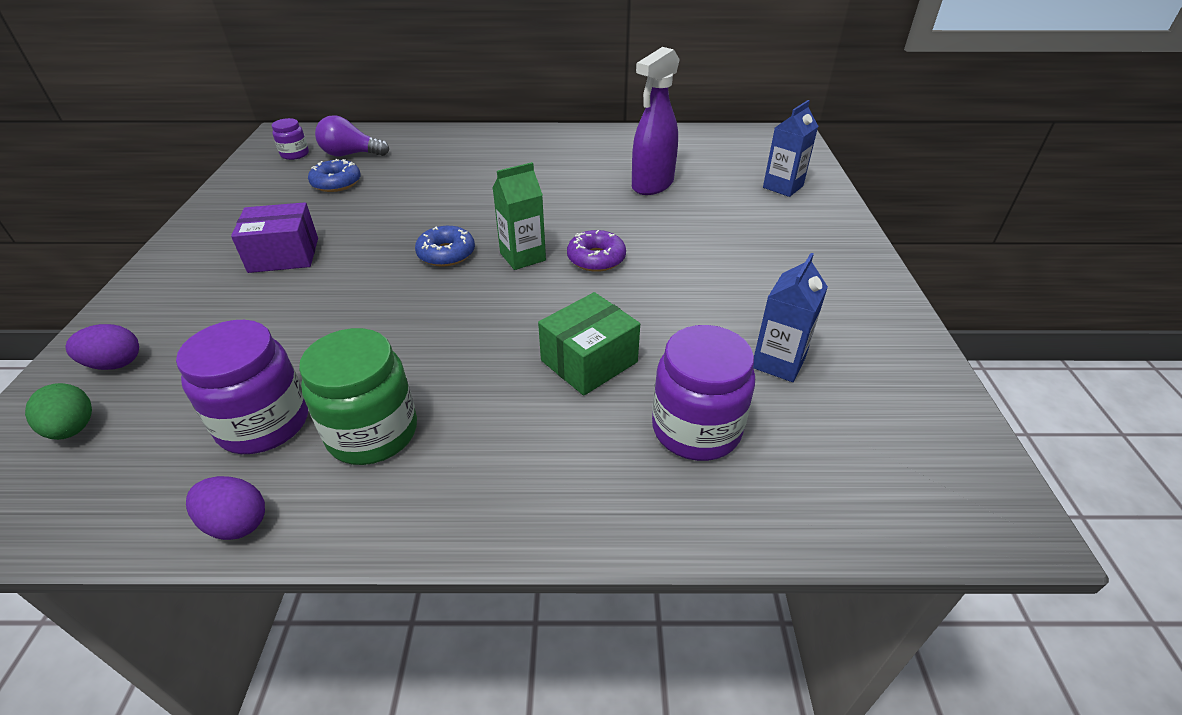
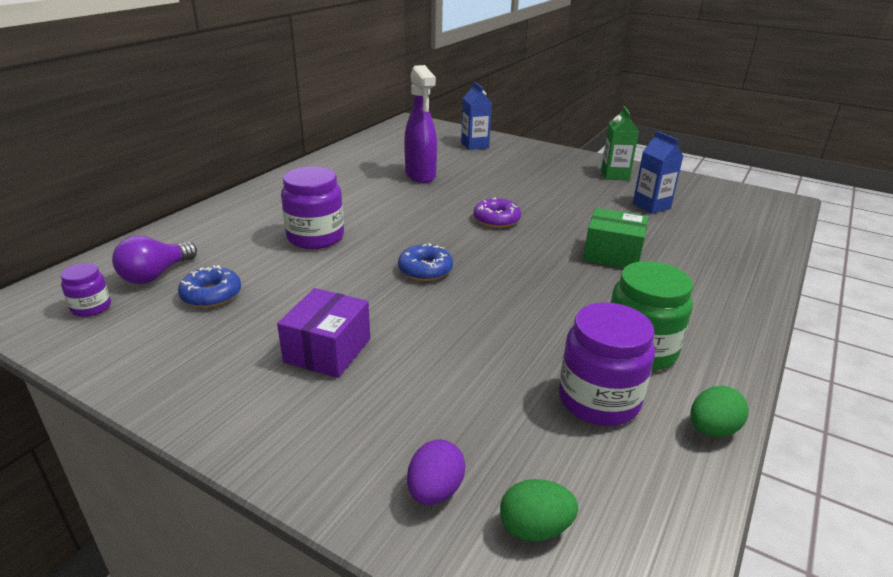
camera: 60 degrees left, 10 degrees down
purple egg [186,476,265,540] -> green egg [690,386,749,437]
green carton [493,162,546,270] -> green carton moved to [601,106,639,180]
green box [538,292,640,396] -> green box turned 60 degrees counterclockwise [583,208,648,268]
purple jar [652,325,755,461] -> purple jar moved to [281,166,344,249]

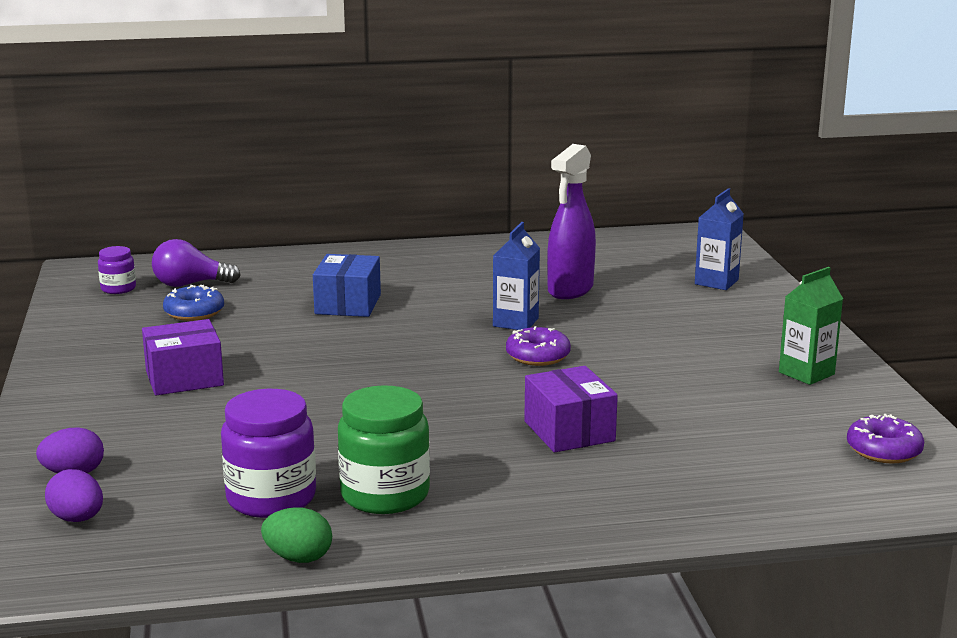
camera: 50 degrees right, 10 degrees down
purple jar [281,166,344,249] -> blue box [313,254,381,317]
blue donut [398,243,453,281] -> none
green egg [500,479,578,542] -> purple egg [45,469,103,522]
green box [583,208,648,268] -> purple box [524,366,618,453]
blue carton [633,131,683,214] -> blue carton moved to [493,222,540,330]
none -> purple donut [847,414,924,463]

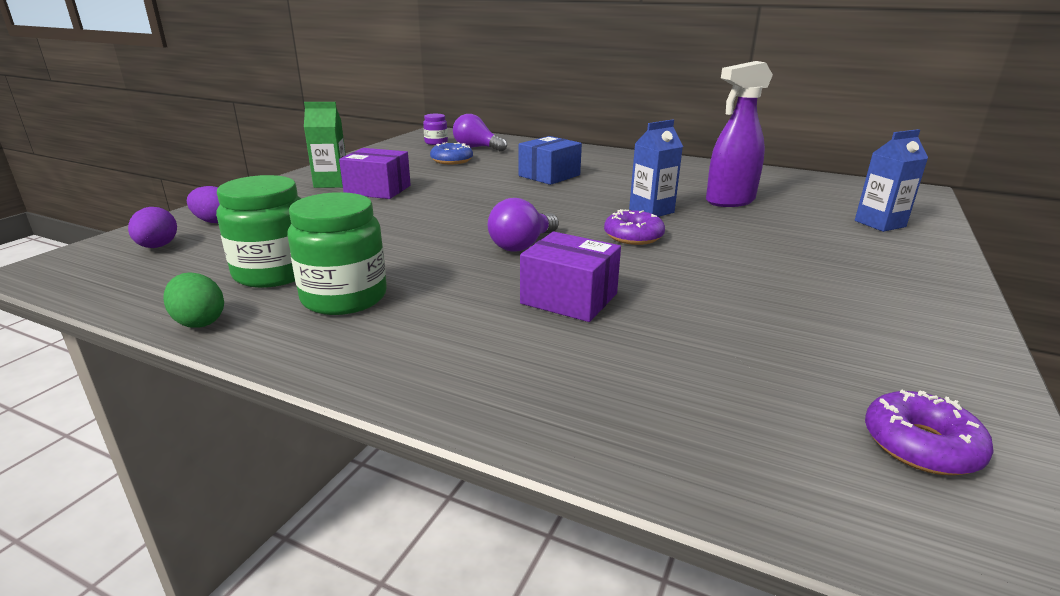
camera: 35 degrees right, 5 degrees up
purple jar [221,389,316,518] -> green jar [216,175,301,288]
purple box [524,366,618,453] -> purple box turned 75 degrees counterclockwise [520,232,621,322]
green carton [779,267,843,385] -> green carton moved to [304,102,346,188]
none -> purple light bulb [488,198,559,252]

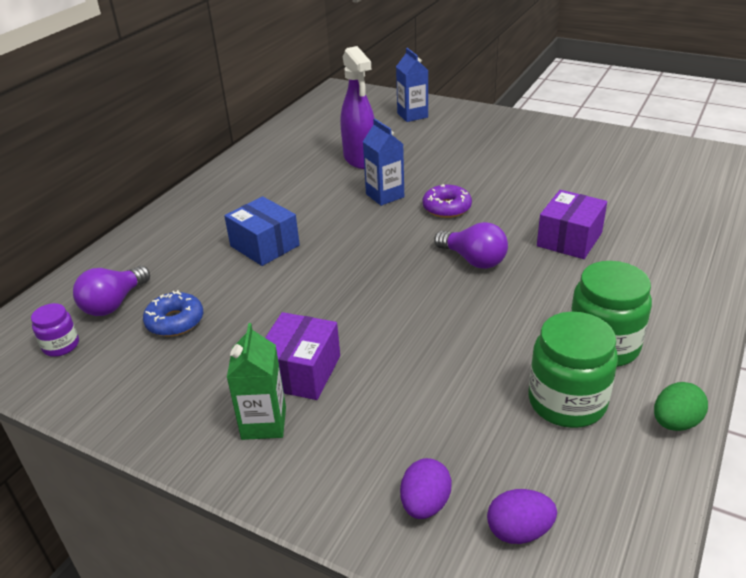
camera: 85 degrees left, 10 degrees up
purple donut [865,390,994,475] -> none

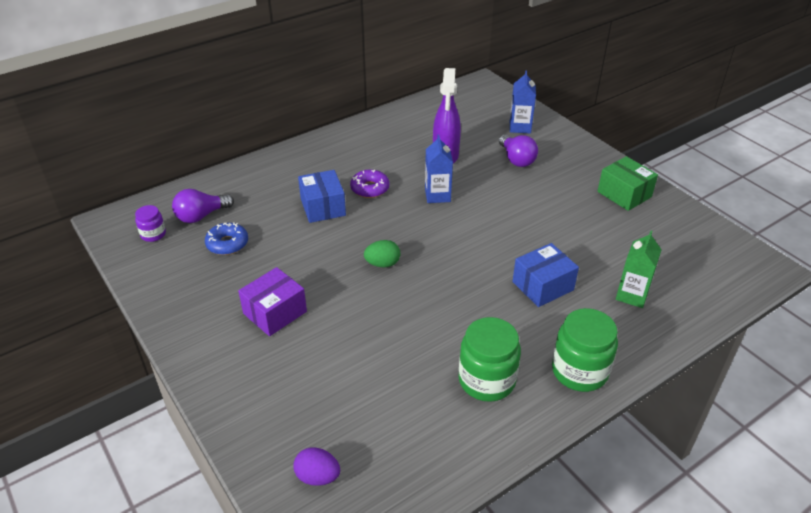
camera: 25 degrees right, 5 degrees up
green carton [227,323,286,440] -> green carton moved to [616,231,662,308]
purple egg [400,458,452,519] -> none
purple donut [422,184,472,218] -> purple donut moved to [350,169,389,198]
purple light bulb [434,222,508,269] -> purple light bulb moved to [499,135,538,167]
green jar [528,312,618,428] -> green jar moved to [552,308,618,392]
purple box [537,190,607,259] -> blue box [512,243,579,307]
green egg [654,382,708,431] -> green egg moved to [364,240,400,267]
none -> green box [598,156,658,211]

